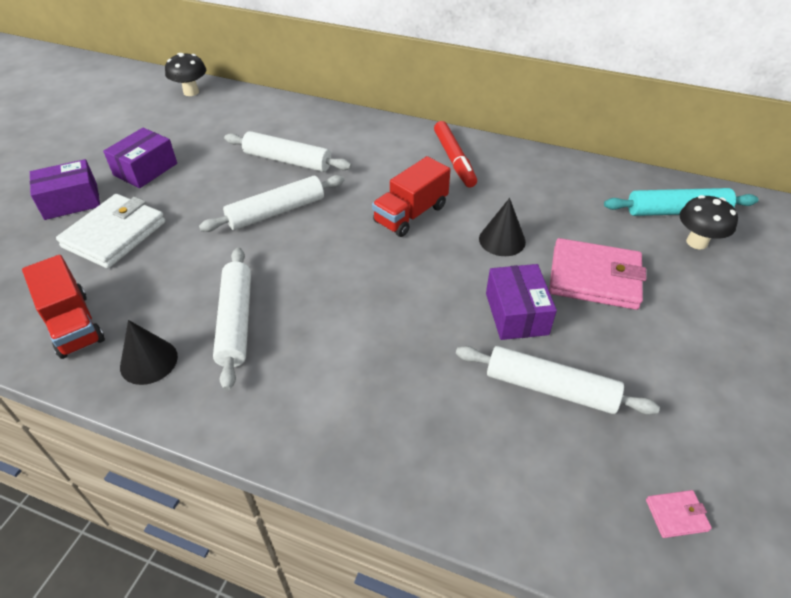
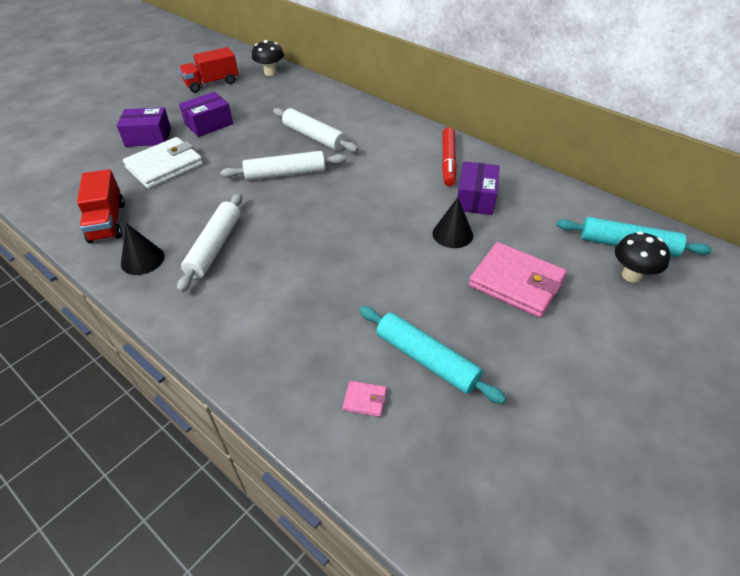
camera: 20 degrees right, 0 degrees up
red truck [372,156,451,237] -> red truck moved to [179,47,239,93]
white rolling pin [456,346,660,415] -> turquoise rolling pin [360,306,506,404]
purple box [486,264,557,340] -> purple box moved to [457,161,500,215]
pink wallet [646,490,712,538] -> pink wallet moved to [343,381,387,417]

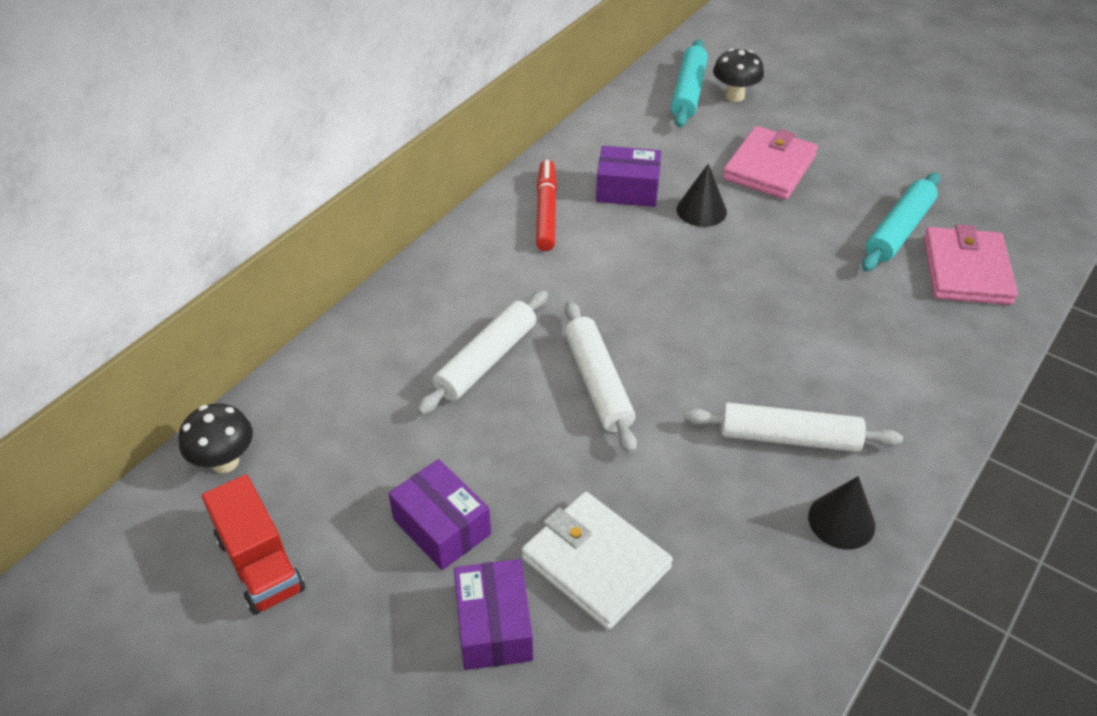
camera: 95 degrees left, 0 degrees up
red truck [77,169,125,243] -> none
pink wallet [343,381,387,417] -> pink wallet [924,225,1018,305], size x2.38
red marker [442,127,457,186] -> red marker turned 90 degrees counterclockwise [536,160,557,251]

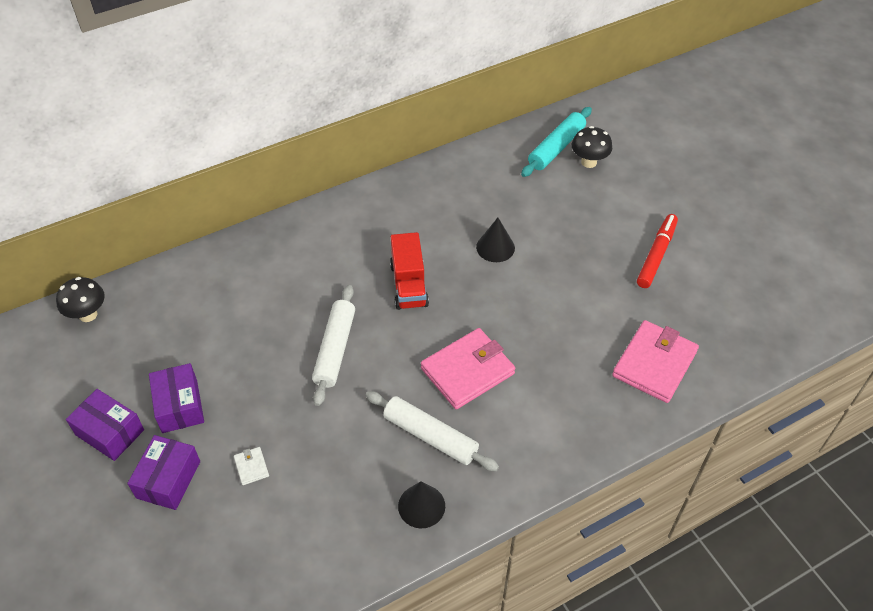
camera: 25 degrees right, 5 degrees up
red truck [202,474,305,615] -> red truck moved to [390,232,429,310]
white rolling pin [417,290,548,415] -> none
white wallet [521,492,673,630] -> white wallet [234,447,269,485], size x0.42
red marker [536,160,557,251] -> red marker moved to [637,214,678,288]
purple box [596,146,661,207] -> purple box moved to [66,389,144,461]
pink wallet [723,126,818,200] -> pink wallet moved to [421,328,515,409]
turquoise rolling pin [862,173,940,271] -> none

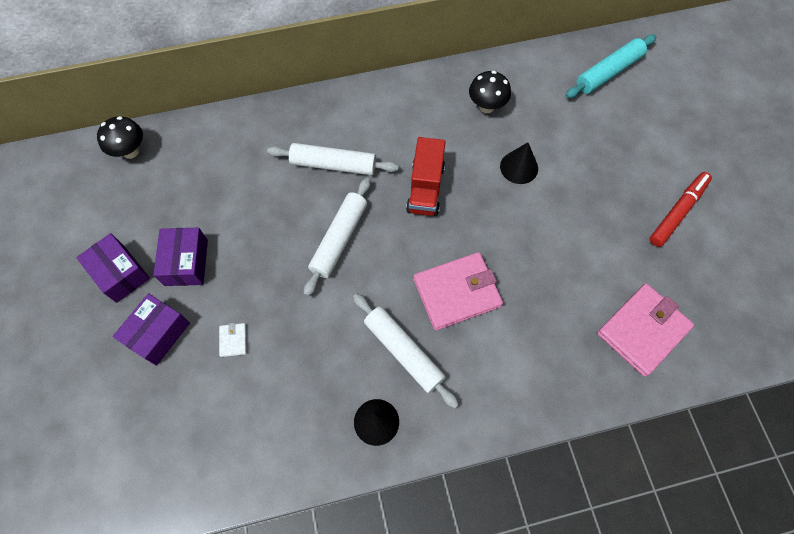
camera: 15 degrees right, 15 degrees up
black mushroom [572,126,612,168] -> black mushroom moved to [469,71,511,113]
none -> white rolling pin [267,143,399,175]

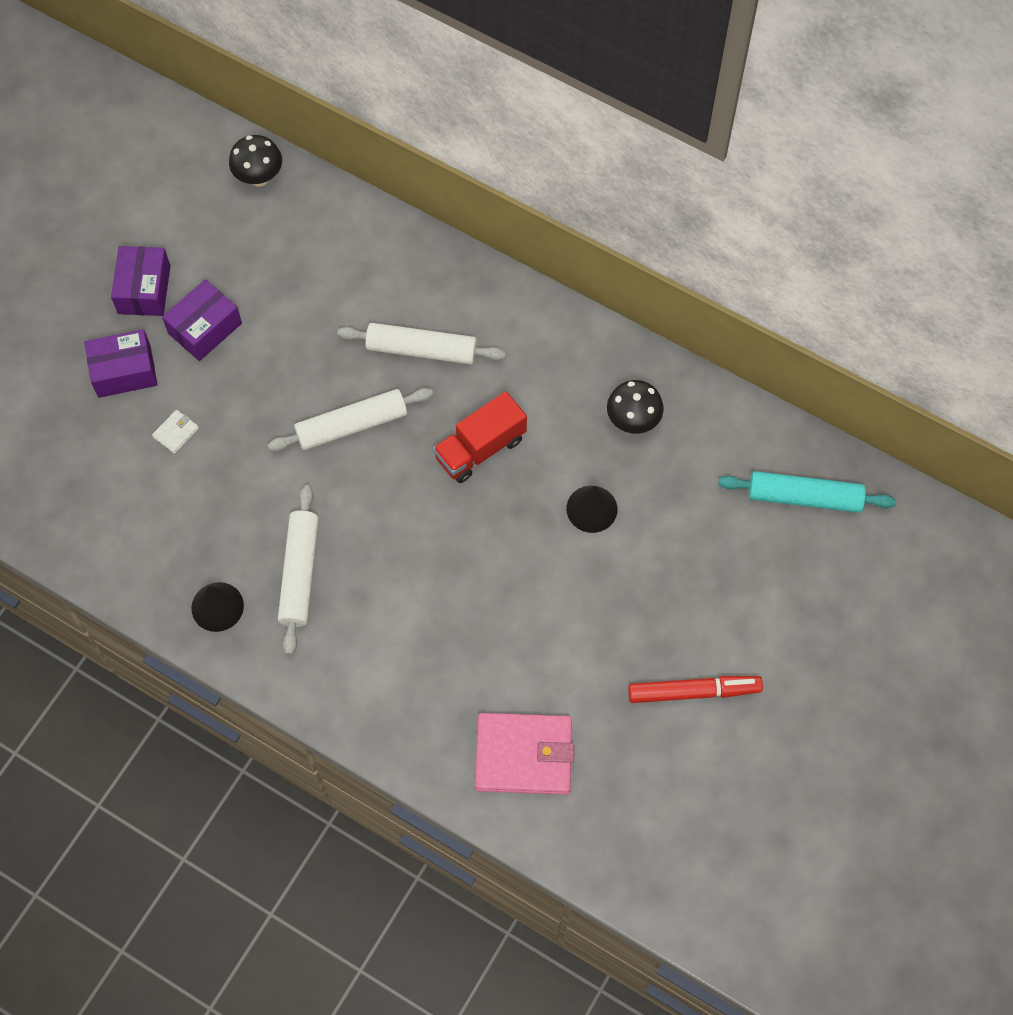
camera: 45 degrees right, 0 degrees up
white rolling pin [267,143,399,175] -> white rolling pin turned 45 degrees counterclockwise [337,323,506,364]
pink wallet [413,252,503,331] -> none

